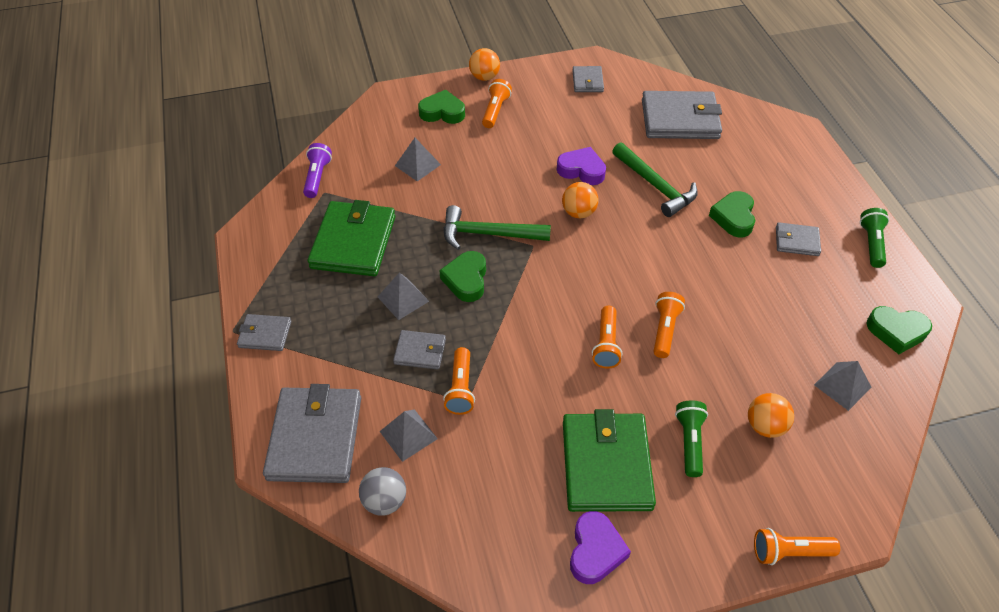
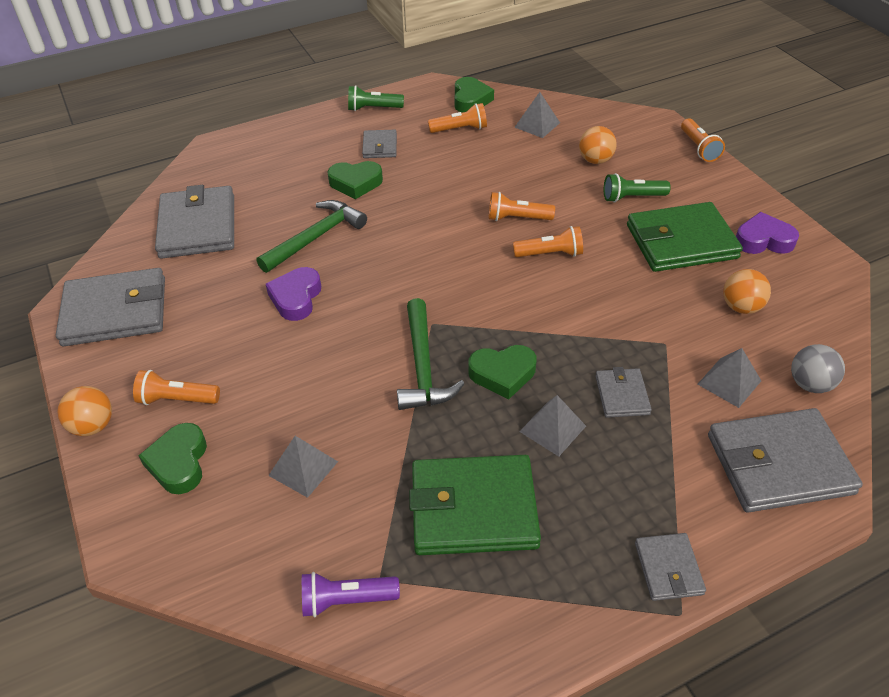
camera: 100 degrees left, 5 degrees down
orange flashlight [443,347,475,415] -> orange flashlight moved to [428,103,487,133]
orange ball [562,182,599,218] -> orange ball moved to [723,269,771,314]
grey wallet [572,66,604,92] -> grey wallet [56,268,165,346], size x1.98

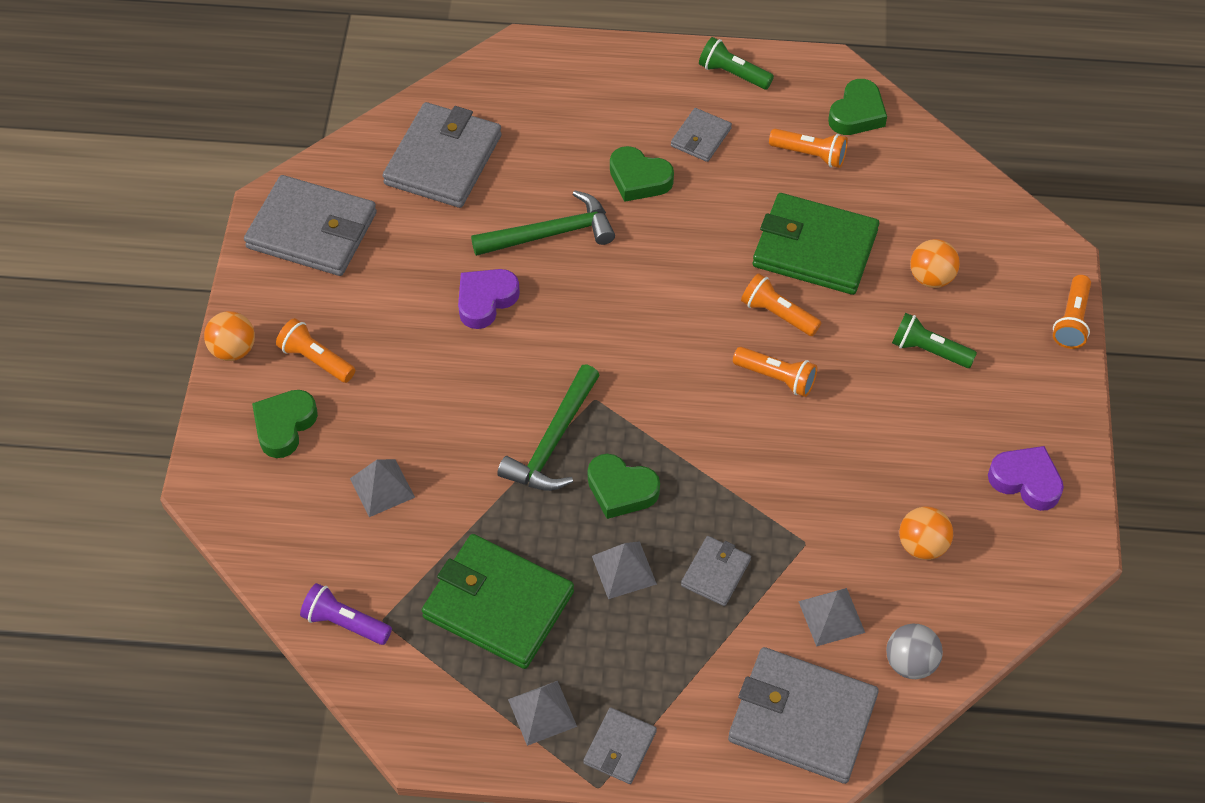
camera: 30 degrees right, 10 degrees up
grey pyramid [515,92,560,138] -> grey pyramid moved to [508,681,577,746]
green wallet [627,202,743,272] -> green wallet moved to [753,193,879,295]

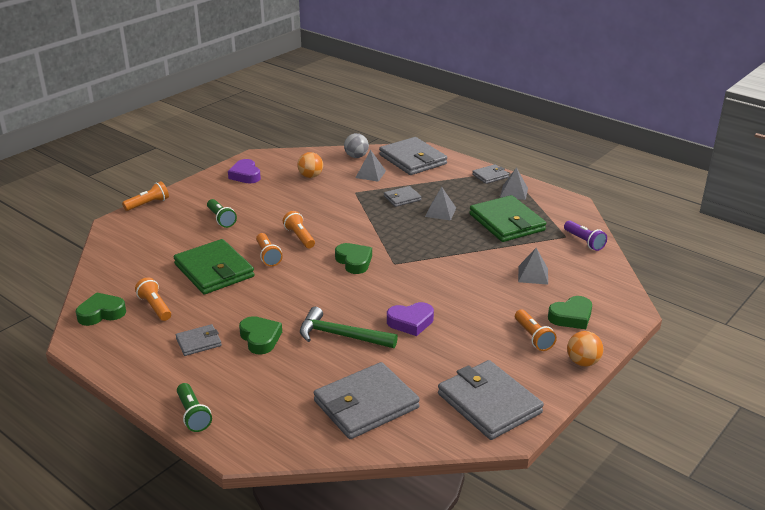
camera: 145 degrees left, 25 degrees down
green hammer [497,365,600,491] -> none
green heart [588,454,660,519] -> green heart moved to [335,243,372,274]
green flashlight [699,37,774,90] -> green flashlight moved to [177,383,212,432]
orange ball [910,239,960,288] -> none

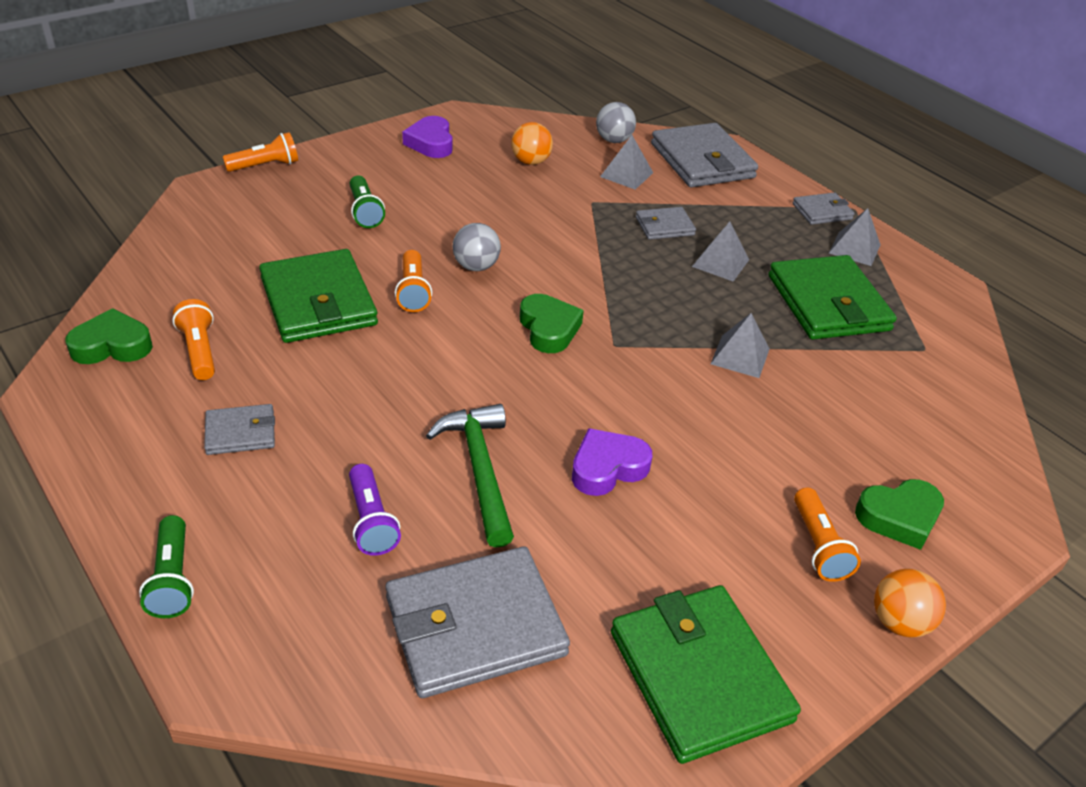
camera: 10 degrees right, 10 degrees up
green heart [239,316,282,354] -> none
orange flashlight [283,211,315,248] -> grey ball [452,223,501,271]
green hammer [300,307,398,348] -> green hammer turned 45 degrees clockwise [426,404,514,548]
purple heart [387,302,434,336] -> purple heart turned 150 degrees clockwise [572,428,652,496]
grey wallet [438,360,544,440] -> green wallet [611,585,801,764]
grey pyramid [518,248,548,285] -> grey pyramid moved to [711,313,770,378]
purple flashlight [564,220,607,251] -> purple flashlight moved to [349,464,401,556]

